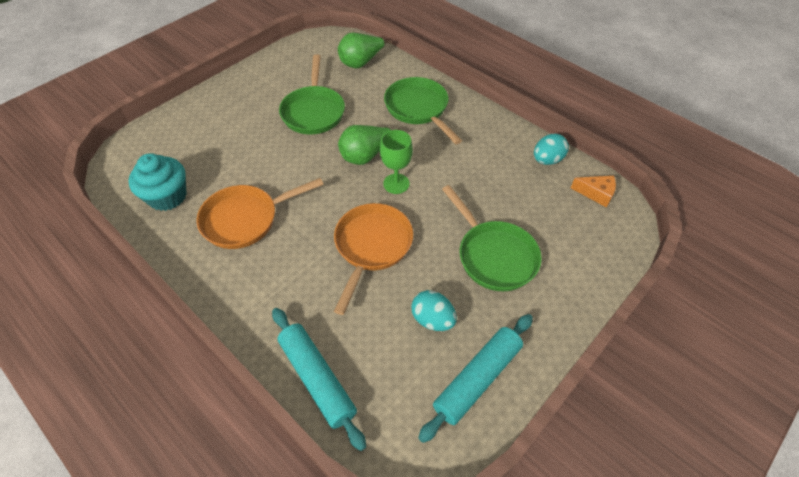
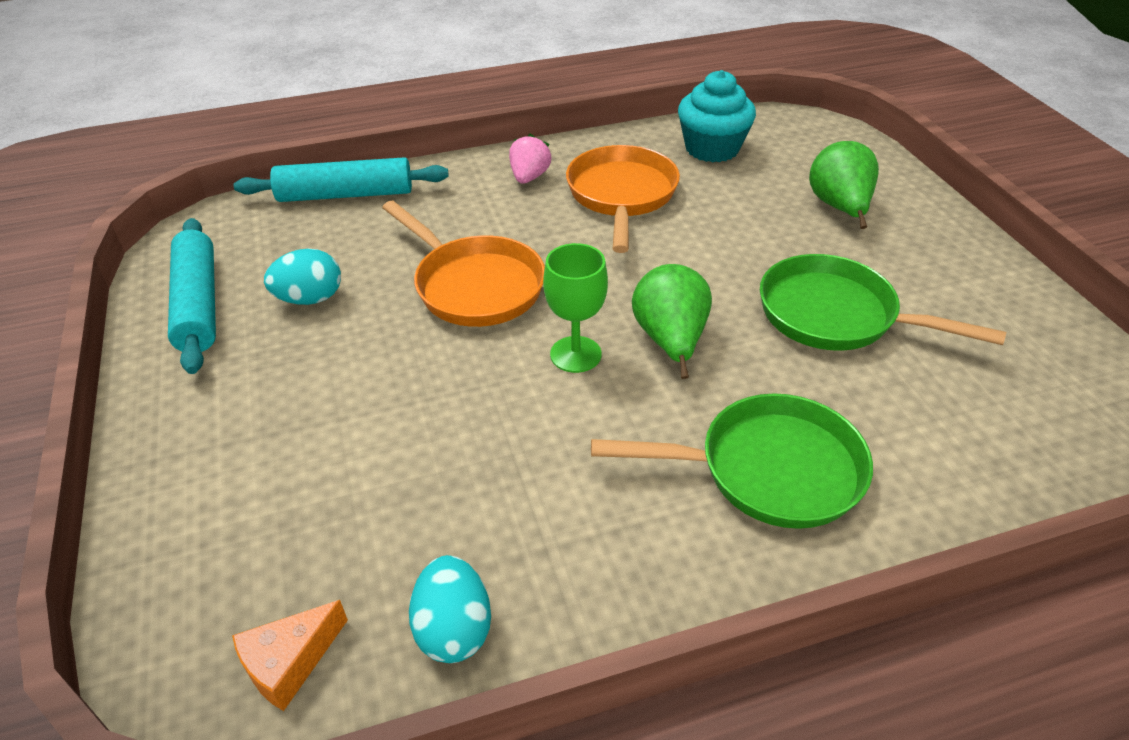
camera: 120 degrees right, 10 degrees down
green pear [338,33,392,68] -> green pear moved to [809,141,879,229]
green pan [442,185,542,291] -> none
none -> pink strawberry [509,134,551,184]

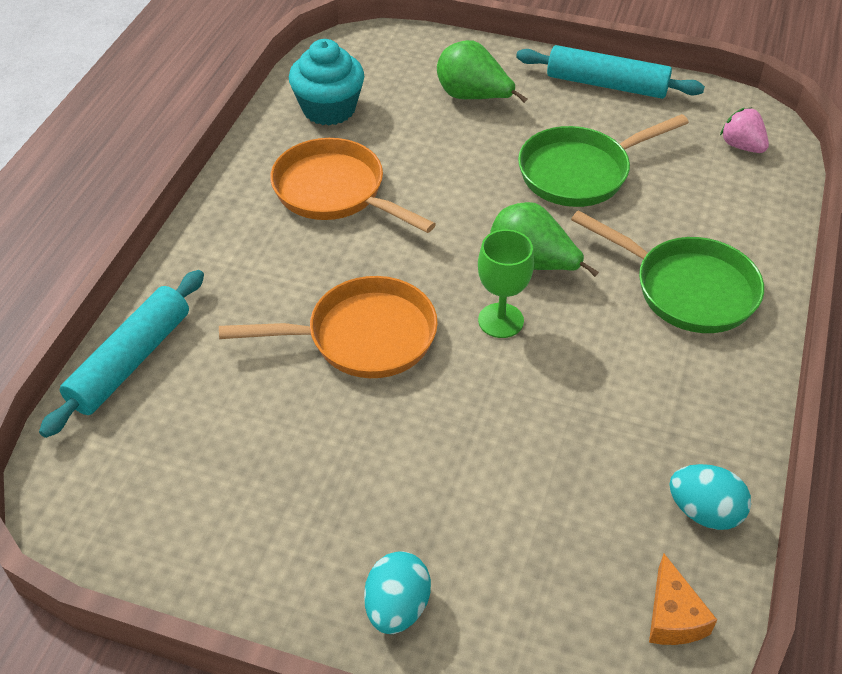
camera: 55 degrees left, 5 degrees up
turquoise rolling pin [168,218,216,374] -> turquoise rolling pin moved to [516,45,705,99]
turquoise egg [264,249,341,305] -> turquoise egg moved to [364,551,431,634]
pink strawberry [509,134,551,184] -> pink strawberry moved to [720,107,769,153]
green pan [591,393,873,529] -> green pan turned 90 degrees clockwise [571,210,764,333]

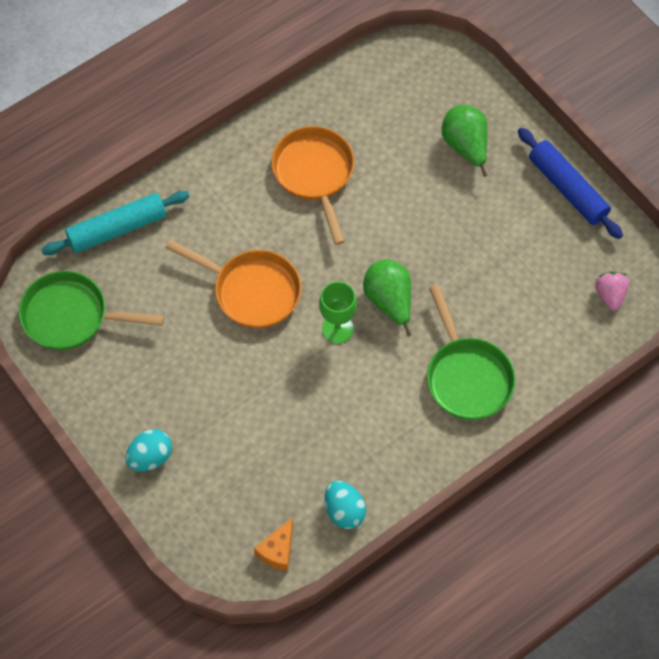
camera: 35 degrees right, 15 degrees up
turquoise cupcake [289,39,364,125] -> none
turquoise rolling pin [516,45,705,99] -> blue rolling pin [518,128,623,239]
green pan [518,114,689,207] -> green pan moved to [18,271,164,350]

